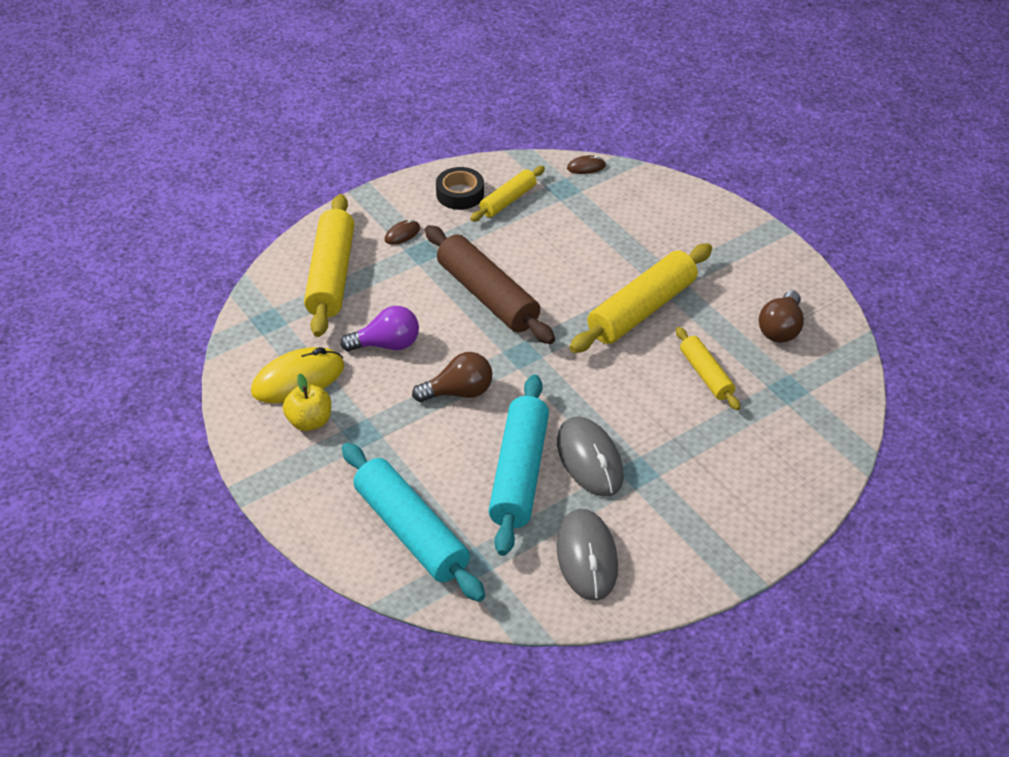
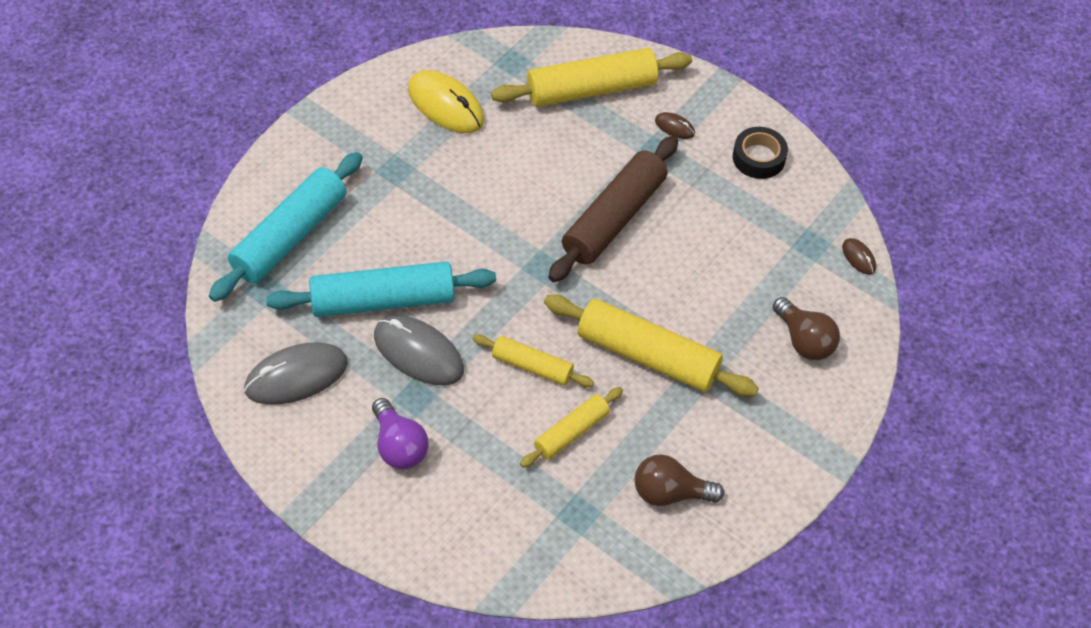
camera: 70 degrees right, 10 degrees up
yellow apple [283,373,331,431] -> none
purple light bulb [340,306,419,351] -> purple light bulb moved to [372,398,429,469]
brown light bulb [412,352,492,402] -> brown light bulb moved to [773,297,840,360]
yellow rolling pin [470,166,545,222] -> yellow rolling pin moved to [473,334,594,387]
grey mouse [557,416,624,497] -> grey mouse turned 75 degrees clockwise [374,316,464,385]

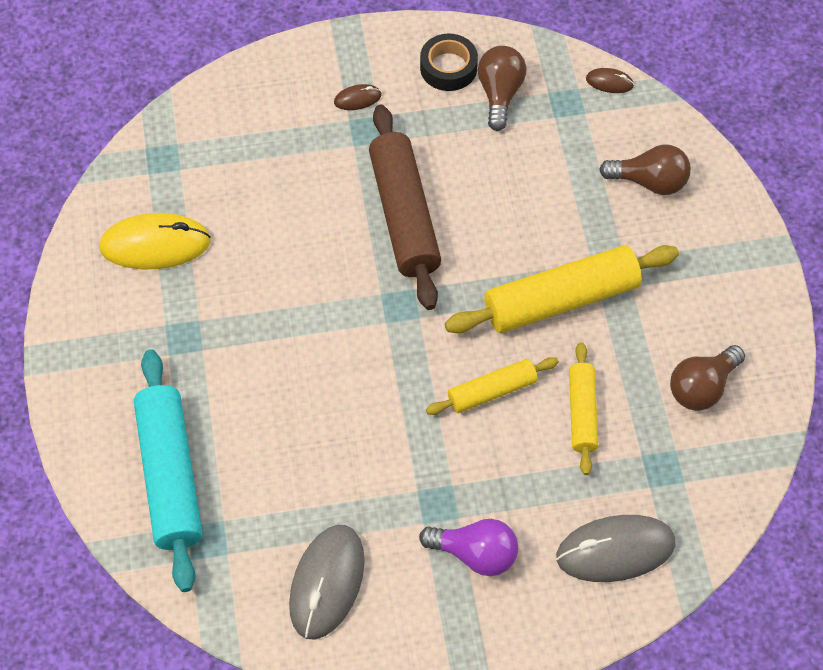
camera: 45 degrees left, 5 degrees up
turquoise rolling pin [266,261,496,317] -> none
grey mouse [374,316,464,385] -> grey mouse moved to [556,515,676,582]
yellow rolling pin [491,48,692,107] -> none
none -> brown light bulb [478,46,526,131]

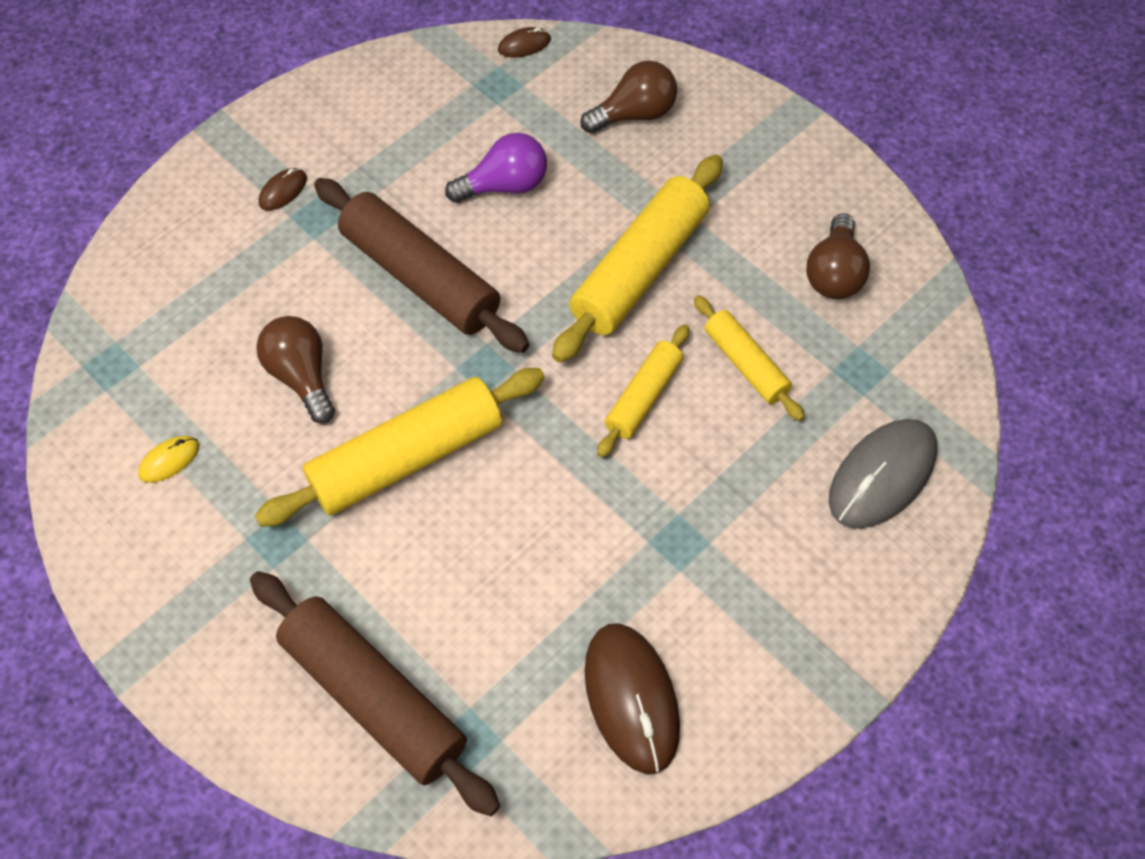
camera: 35 degrees left, 0 degrees up
yellow mouse [99,213,211,269] -> yellow mouse [138,436,199,483], size x0.46
turquoise rolling pin [134,349,203,592] -> brown rolling pin [250,571,500,816]
grey mouse [289,525,365,640] -> brown mouse [584,623,680,774]
purple light bulb [419,519,518,576] -> purple light bulb moved to [445,133,547,203]
black tape [420,34,478,91] -> none
brown light bulb [478,46,526,131] -> brown light bulb moved to [257,316,335,423]
none -> yellow rolling pin [255,368,545,527]

